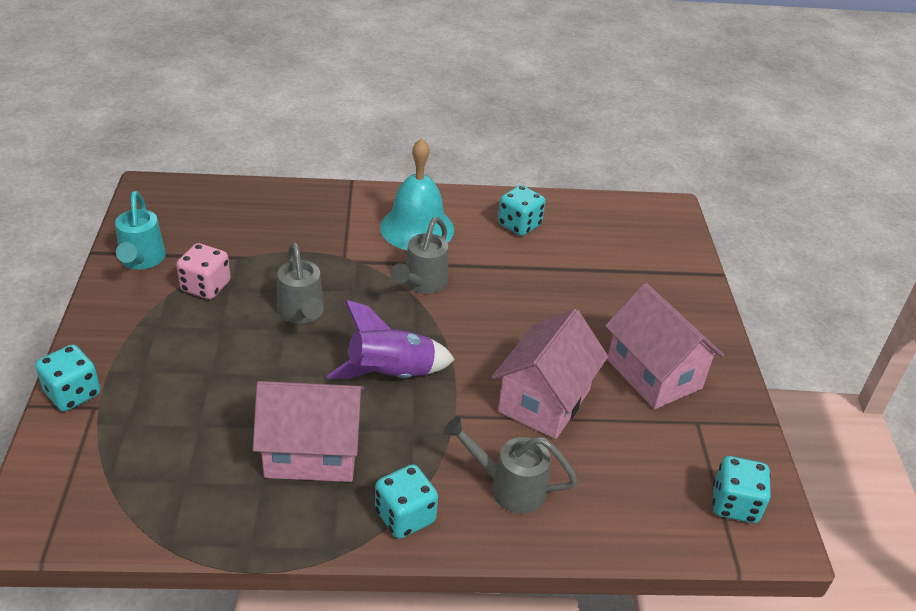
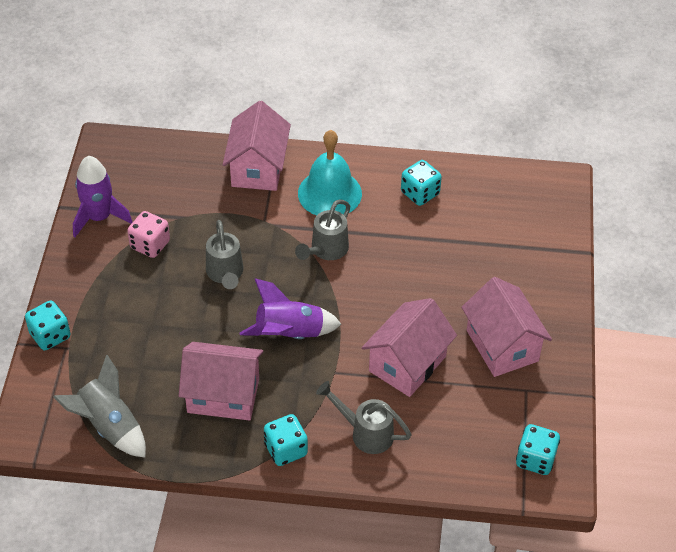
camera: 10 degrees right, 10 degrees up
turquoise watering can [115,191,166,269] -> purple rocket [73,156,132,237]
none -> grey rocket [53,355,146,458]
none -> pink house [223,101,291,191]

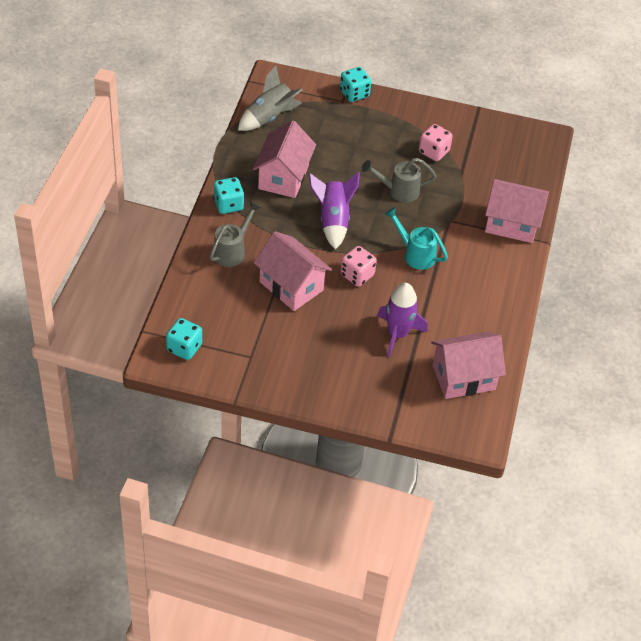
camera: 95 degrees right, 0 degrees up
purple rocket [73,156,132,237] -> purple rocket moved to [377,283,428,357]
grey watering can [295,200,350,260] -> turquoise watering can [384,207,448,270]
turquoise bell [298,130,362,215] -> none
turquoise dice [401,160,442,206] -> none
pink house [461,277,552,377] -> pink house moved to [431,332,506,399]
none -> pink dice [340,246,377,287]

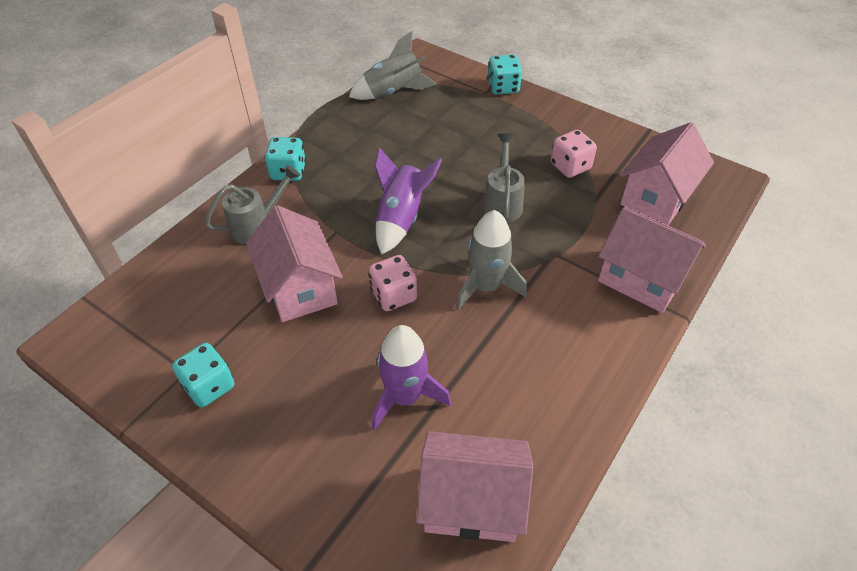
camera: 25 degrees right, 0 degrees up
turquoise dice [166,318,202,360] -> turquoise dice moved to [172,343,235,407]
pink house [253,120,316,198] -> pink house moved to [620,122,714,225]
grey watering can [362,158,436,203] -> grey watering can turned 75 degrees clockwise [483,133,525,223]
turquoise watering can [384,207,448,270] -> grey rocket [456,210,527,310]

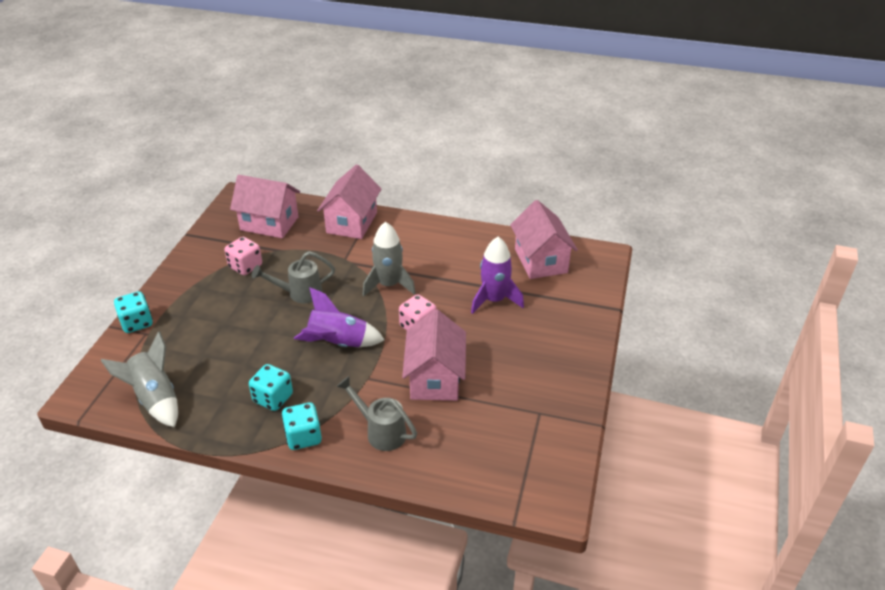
camera: 110 degrees left, 10 degrees down
turquoise dice [172,343,235,407] -> turquoise dice moved to [249,364,293,411]
pink house [246,205,343,322] -> pink house turned 45 degrees counterclockwise [402,309,466,401]

